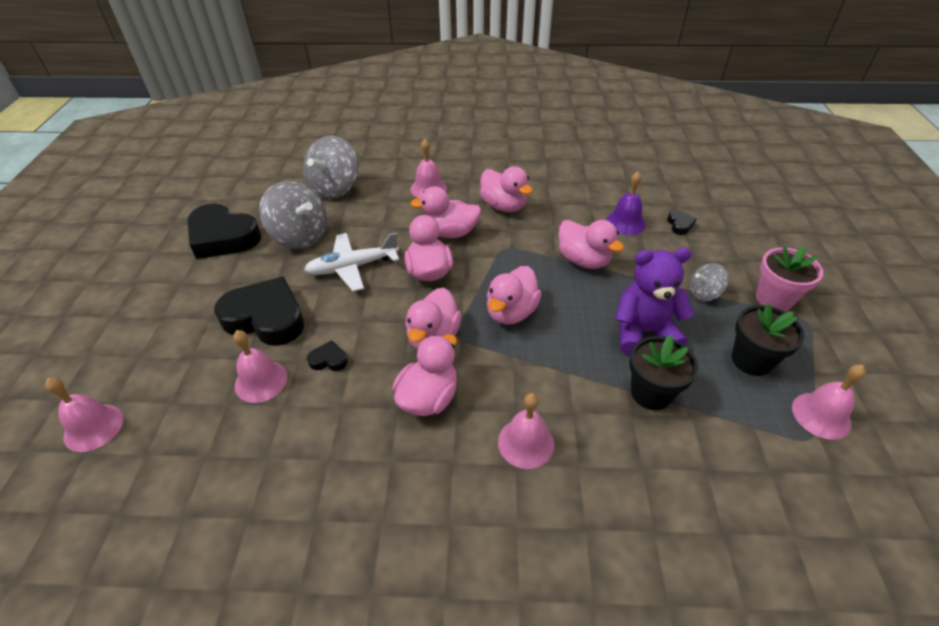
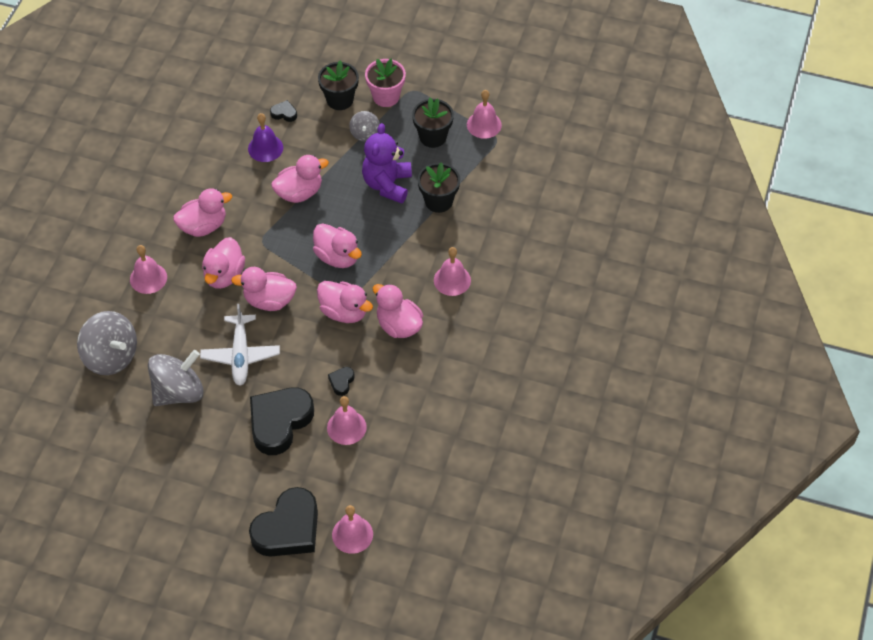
camera: 75 degrees left, 10 degrees up
black heart [187,203,262,259] -> black heart moved to [249,487,318,557]
none -> black flower pot [318,60,359,110]

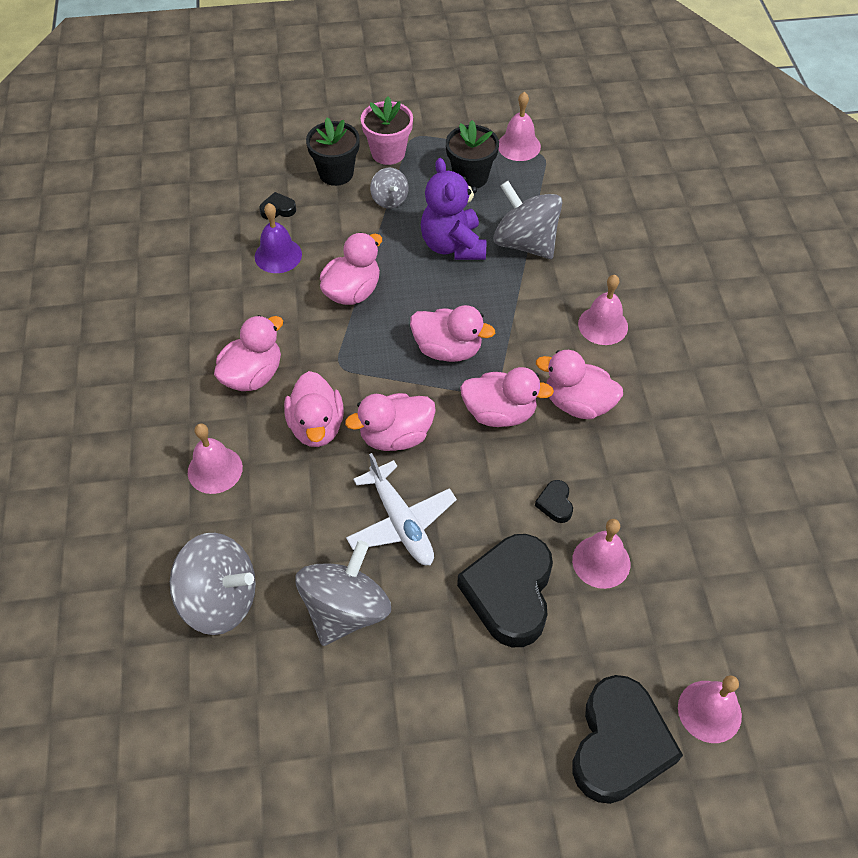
camera: 25 degrees left, 0 degrees up
black flower pot [418,162,460,213] -> grey spinning top [493,181,562,259]

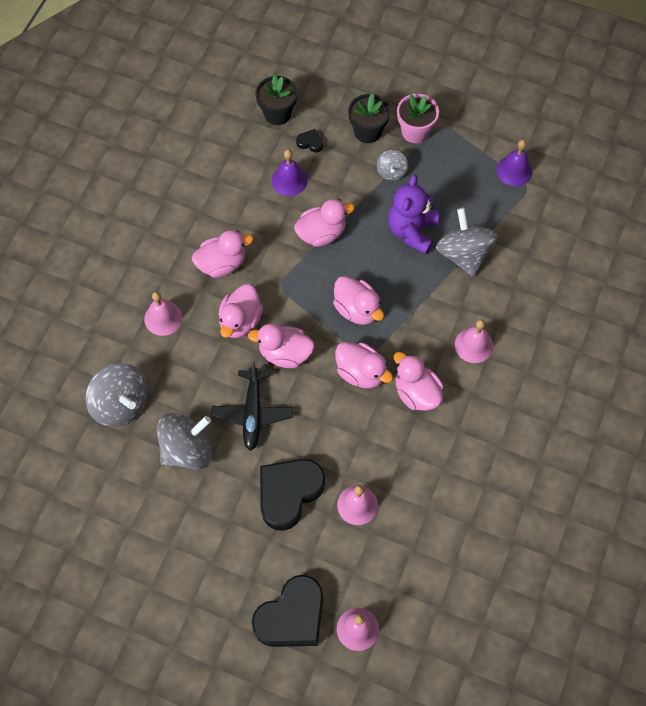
camera: 30 degrees right, 10 degrees up
white plane [346,453,457,565] -> black plane [211,361,293,451]
black flower pot [446,120,499,188] -> black flower pot moved to [255,75,297,125]
pink bell [498,92,541,161] -> purple bell [497,140,532,186]
black heart [535,480,573,523] -> none

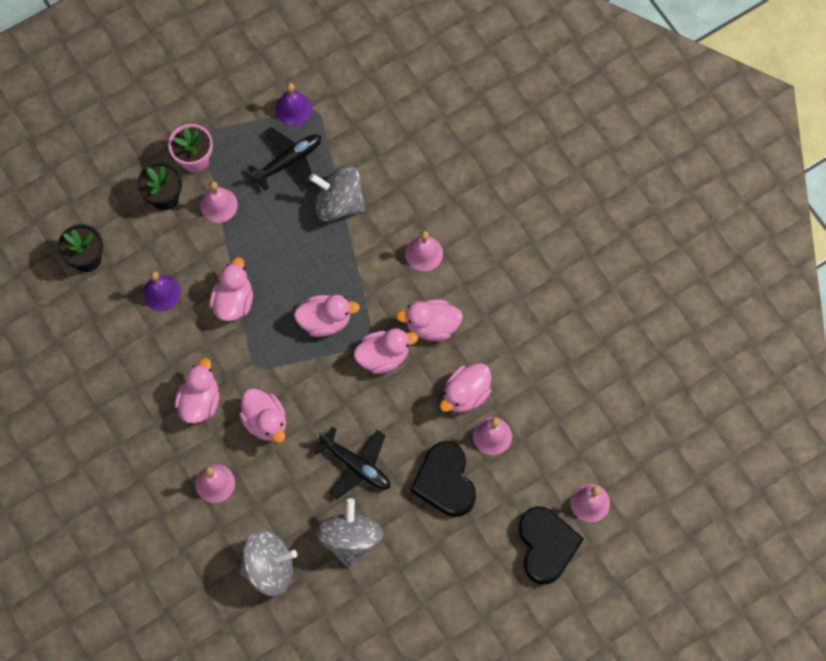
camera: 55 degrees left, 5 degrees up
pink duck [248,323,315,368] -> pink duck moved to [440,363,491,413]
black heart [296,129,323,153] -> none
grey spinning top [377,150,408,181] -> pink bell [200,181,238,223]
purple teddy bear [388,174,439,254] -> none
none -> black plane [247,127,321,191]

